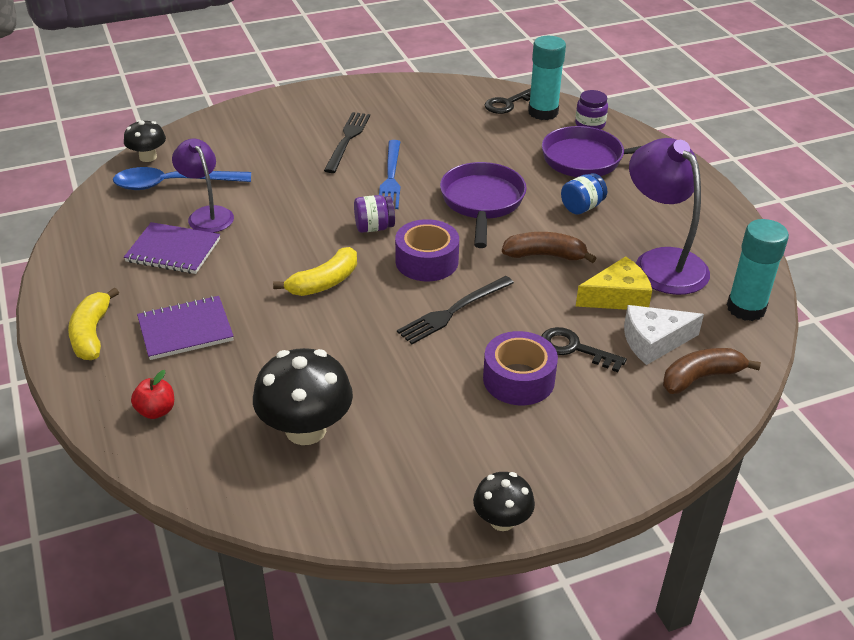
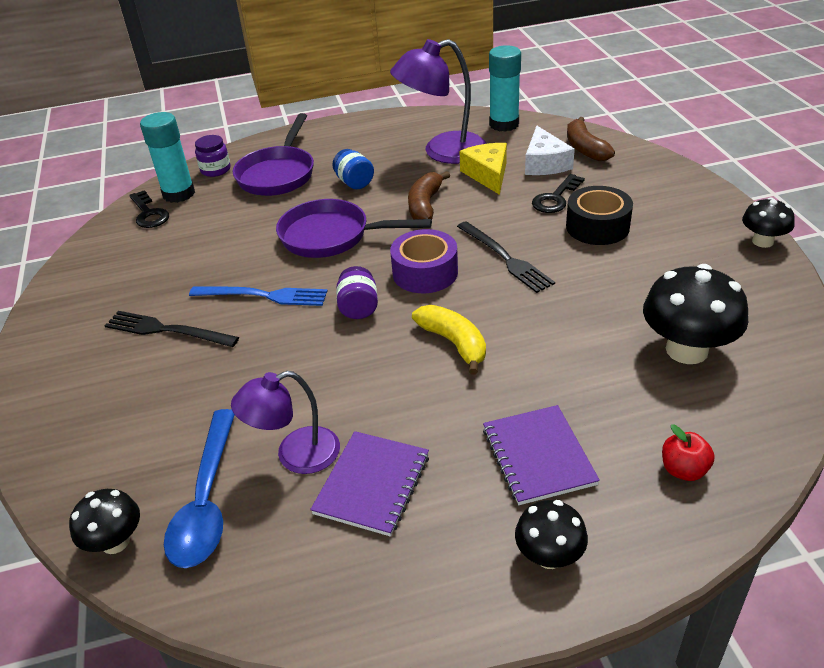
camera: 80 degrees left, 0 degrees up
yellow banana [68,287,119,360] -> black mushroom [515,500,588,569]
purple tape [483,331,558,405] -> black tape [566,186,633,245]

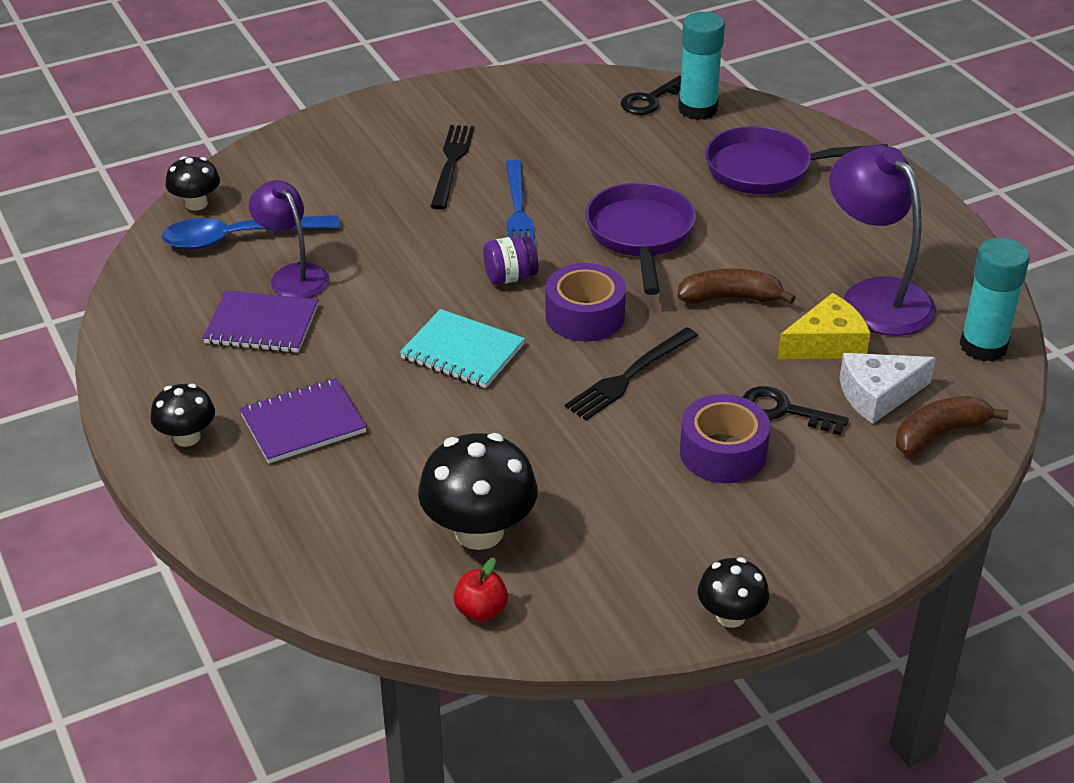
camera: 75 degrees right, 0 degrees up
purple jar [195,135,231,177] -> none
blue jar [332,149,374,189] -> none
yellow banana [412,305,486,375] -> turquoise notebook [400,309,525,388]
black tape [566,186,633,245] -> purple tape [680,394,770,483]
red apple [662,425,715,481] -> red apple moved to [454,557,508,622]

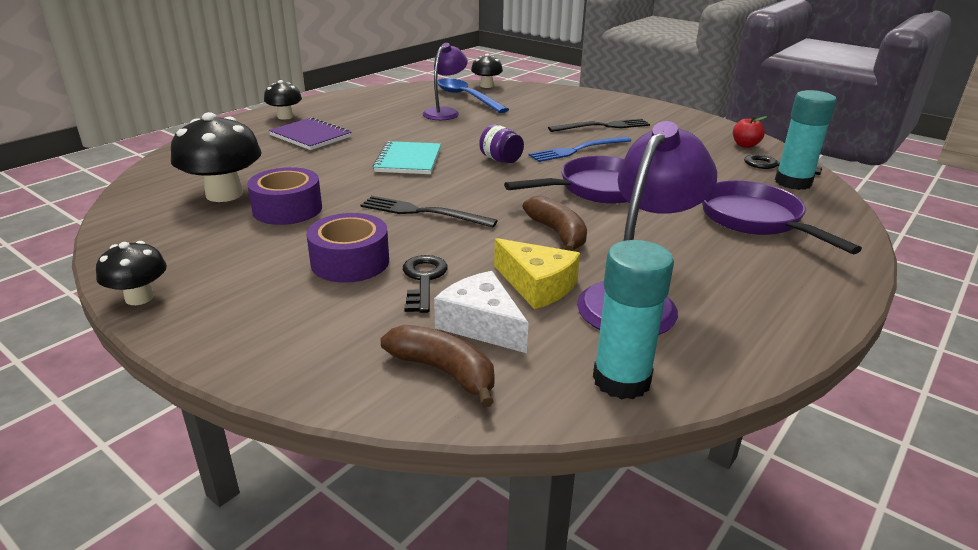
camera: 65 degrees right, 10 degrees down
purple notebook [203,290,318,353] -> none
red apple [454,557,508,622] -> red apple moved to [733,116,767,148]
purple tape [545,263,626,341] -> purple tape moved to [247,167,322,225]

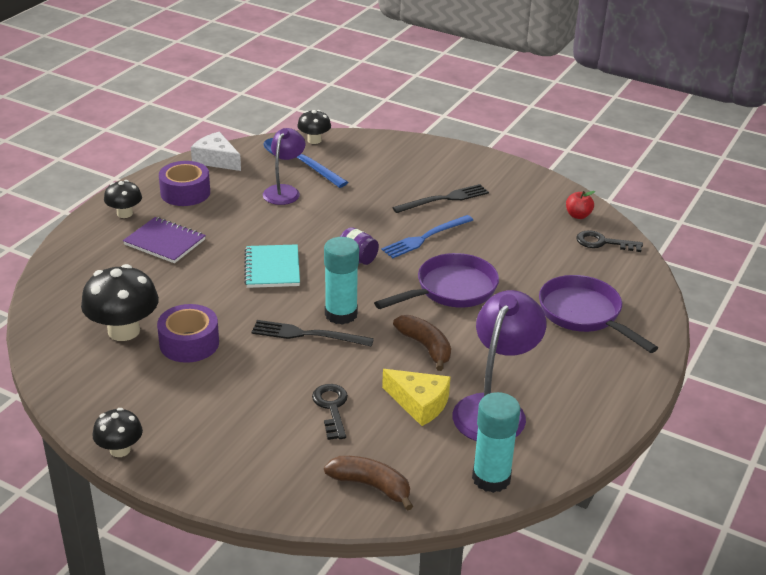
camera: 10 degrees left, 5 degrees up
purple tape [306,213,389,283] -> purple tape moved to [159,161,210,206]
white cheese [434,271,528,353] -> white cheese moved to [191,132,241,171]
turquoise glue stick [775,90,837,190] -> turquoise glue stick moved to [324,237,359,325]

